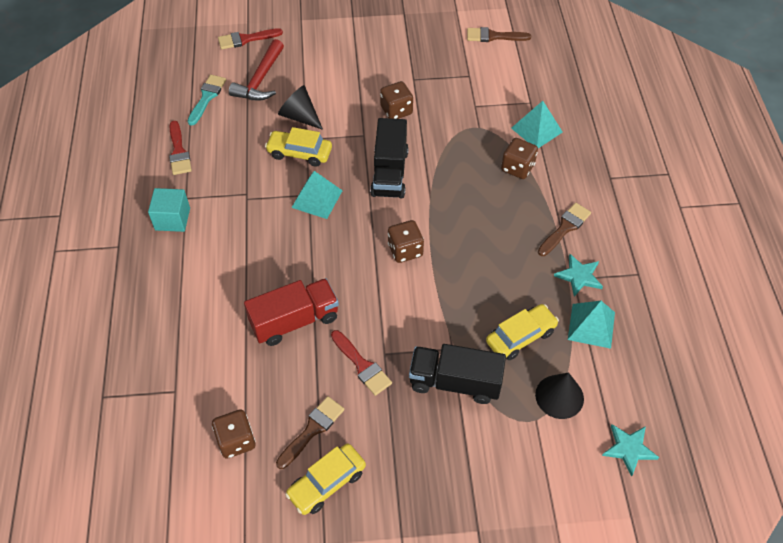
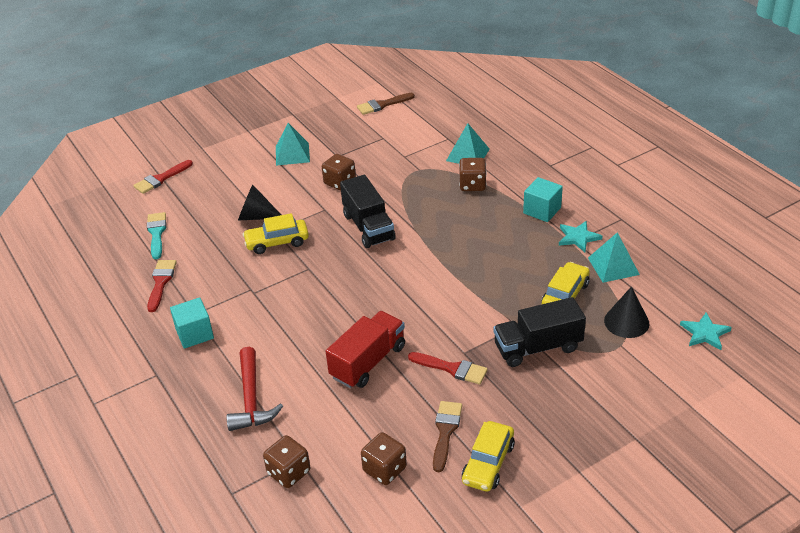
camera: 25 degrees left, 15 degrees down
red brush [169,121,192,175] -> red brush turned 135 degrees counterclockwise [147,260,177,312]
red hammer [229,39,284,101] -> red hammer moved to [227,347,283,431]
turquoise pyramid [291,171,343,219] -> turquoise pyramid moved to [276,123,310,166]
brown dice [388,220,424,263] -> brown dice moved to [263,435,310,488]
brown brush [538,203,591,256] -> turquoise cube [523,177,563,222]

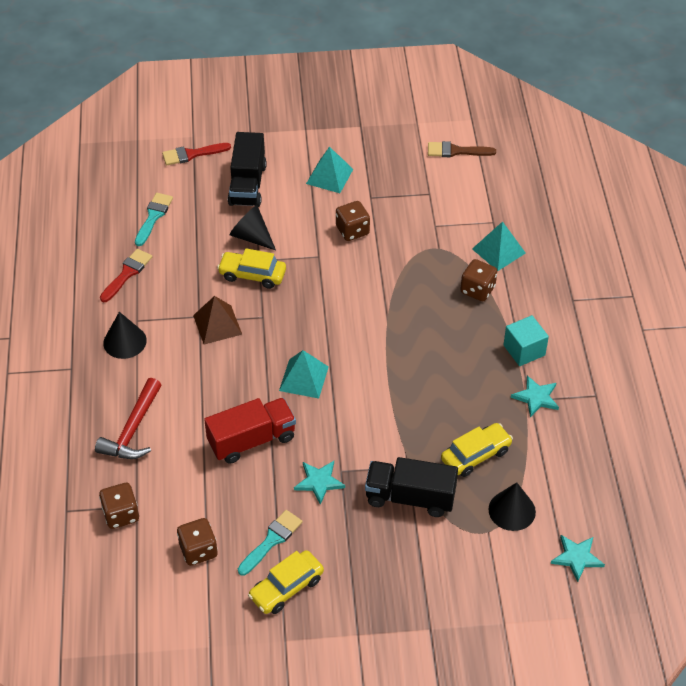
camera: 25 degrees right, 10 degrees up
turquoise cube [170,297,214,349] -> black cone [103,312,147,359]
black truck [340,175,396,248] -> black truck moved to [228,132,267,207]
red brush [408,352,488,384] -> turquoise star [294,461,345,505]
brown brush [433,401,462,472] -> turquoise brush [238,510,302,576]
turquoise pyramid [588,232,640,283] -> turquoise pyramid moved to [279,350,329,399]
none -> brown pyramid [193,296,242,344]

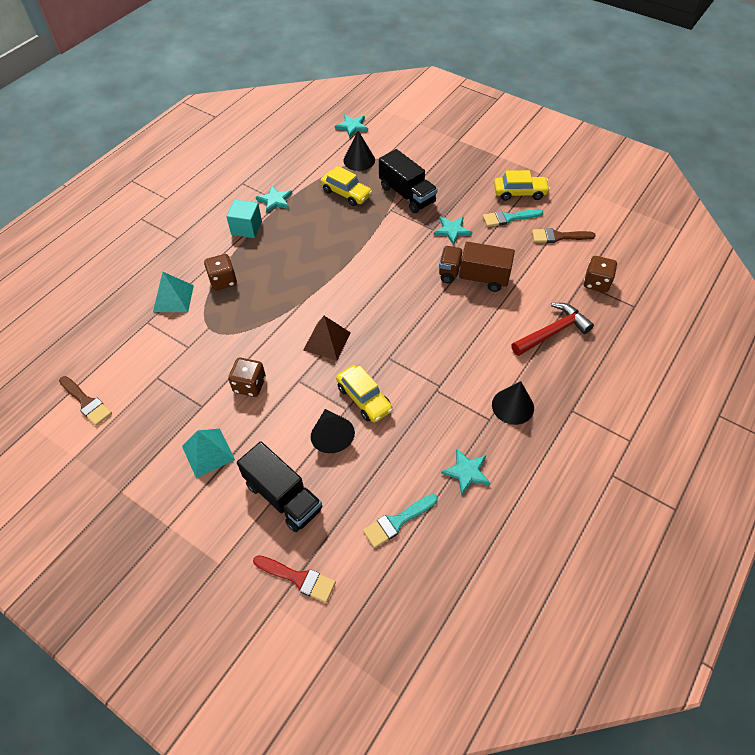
camera: 140 degrees left, 5 degrees up
red brush [100,249,152,303] -> turquoise star [441,449,491,495]
brown dice [177,518,218,566] -> brown brush [532,228,596,243]
brown pyramid [193,296,242,344] -> brown pyramid moved to [303,316,351,360]
red truck [204,398,296,464] -> brown truck [439,242,515,292]
black truck [228,132,267,207] -> black truck turned 90 degrees clockwise [237,441,322,532]
turquoise pyramid [279,350,329,399] -> none
yellow car [441,423,513,477] -> yellow car turned 150 degrees counterclockwise [320,166,372,206]

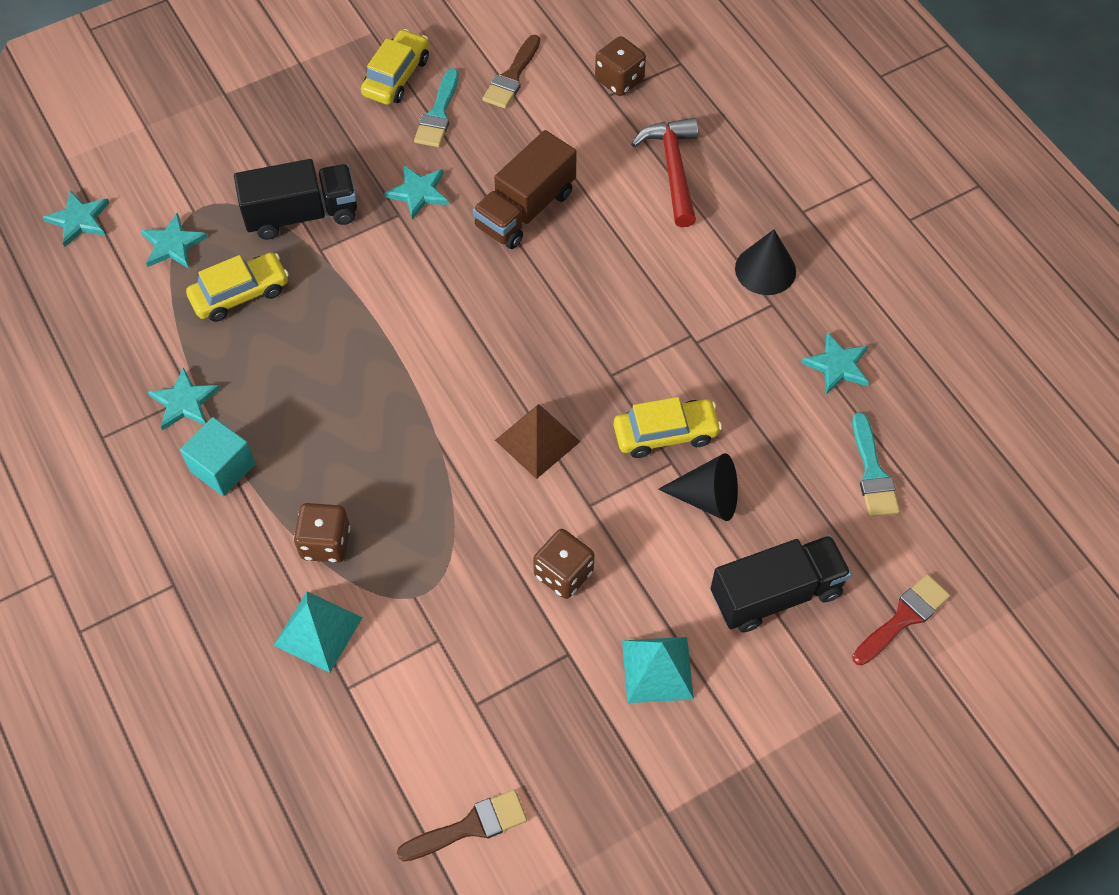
camera: 65 degrees left, 5 degrees up
black cone [343,131,375,171] -> turquoise star [141,213,208,268]

